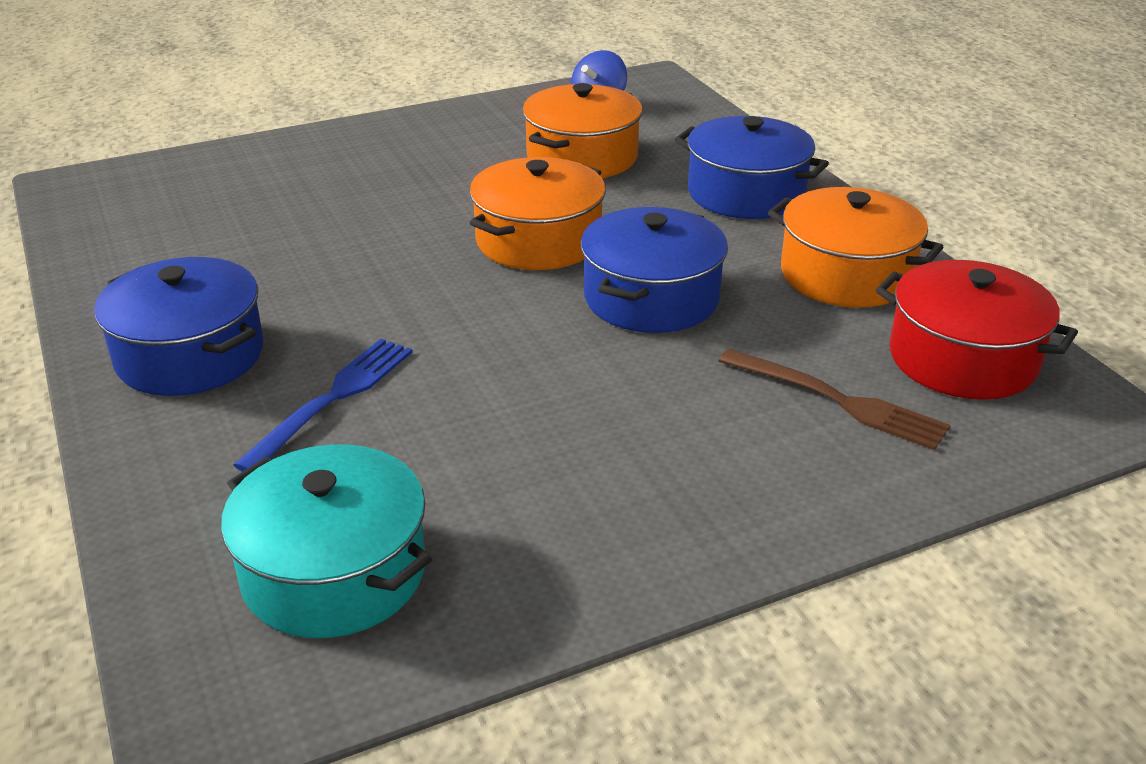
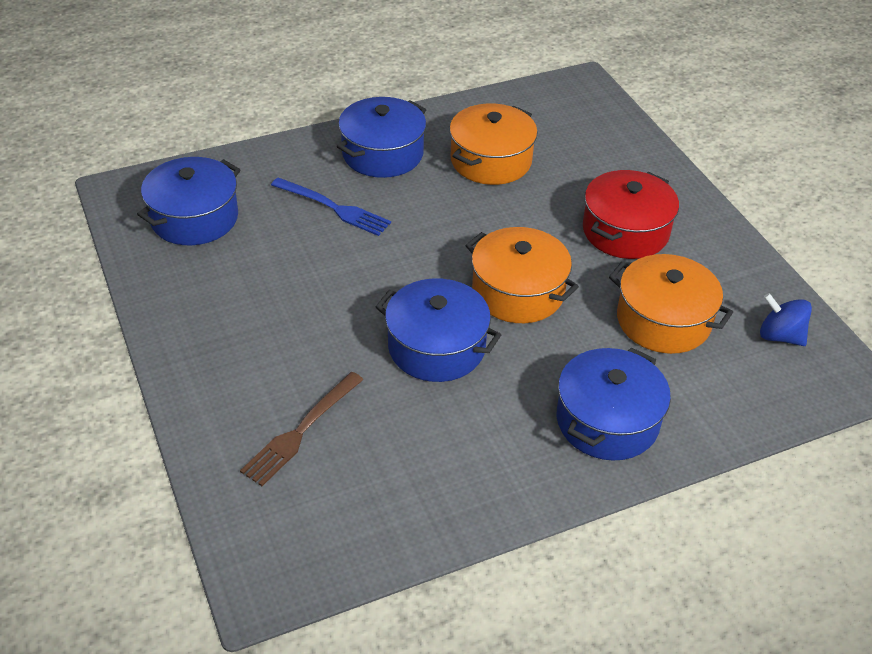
camera: 90 degrees right, 10 degrees up
turquoise pot [221,444,432,638] -> blue pot [137,157,240,245]
orange pot [768,187,944,308] -> orange pot moved to [449,104,537,185]
red pot [876,260,1078,400] -> red pot moved to [583,170,679,259]

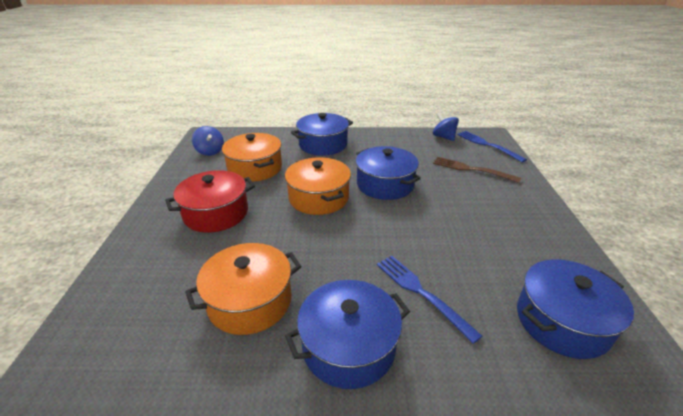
camera: 155 degrees left, 10 degrees down
brown fork [240,372,363,486] -> brown fork turned 120 degrees counterclockwise [433,157,521,183]
none -> blue spinning top [433,113,459,141]
none -> blue fork [457,131,527,162]

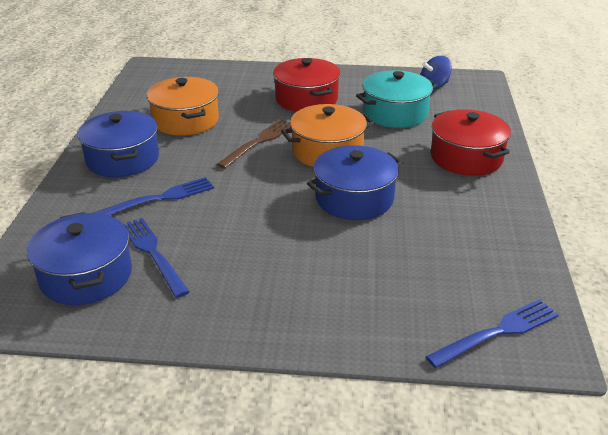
camera: 95 degrees right, 0 degrees up
orange pot [222,133,282,182] -> turquoise pot [356,70,437,128]
blue pot [291,113,353,156] -> red pot [431,109,511,176]
blue spinning top [433,113,459,141] -> none
brown fork [433,157,521,183] -> brown fork moved to [217,119,291,169]
none -> blue fork [124,218,190,298]

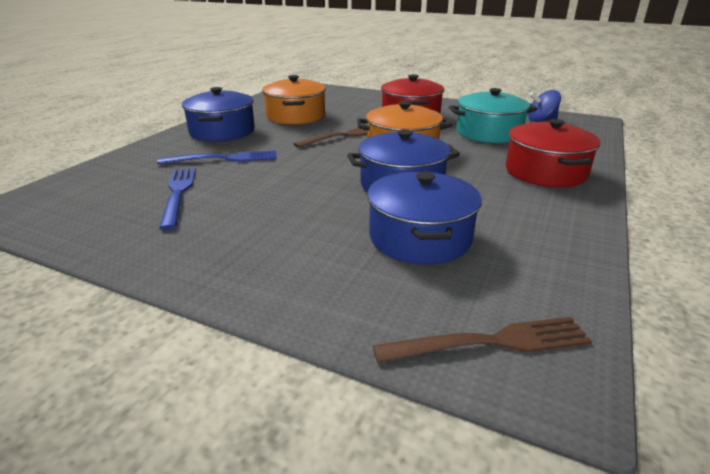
camera: 20 degrees right, 5 degrees down
blue pot [27,212,132,305] -> blue pot moved to [367,171,482,265]
blue fork [425,299,559,368] -> brown fork [373,317,592,363]

